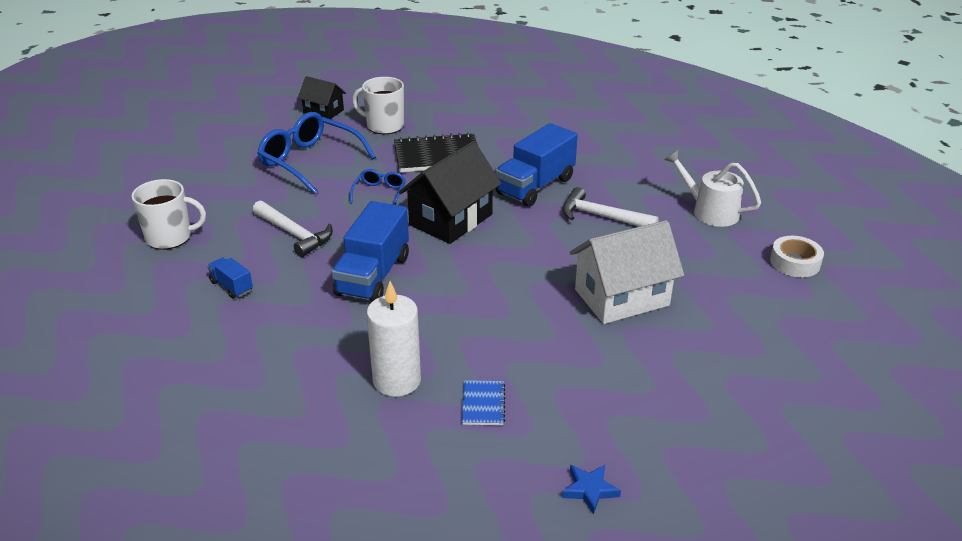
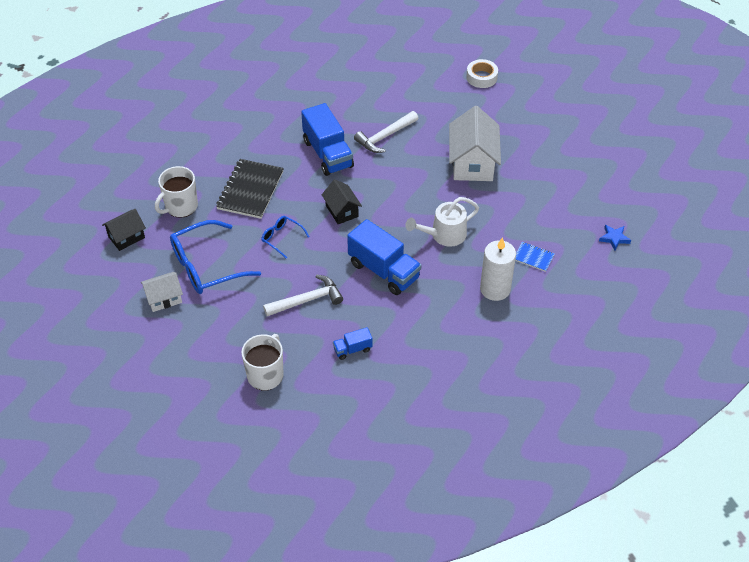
camera: 65 degrees left, 15 degrees up
black house [399,141,501,244] -> black house [322,180,362,224], size x0.57
white watering can [664,150,761,227] -> white watering can moved to [405,197,479,247]
none -> white house [141,272,183,312]

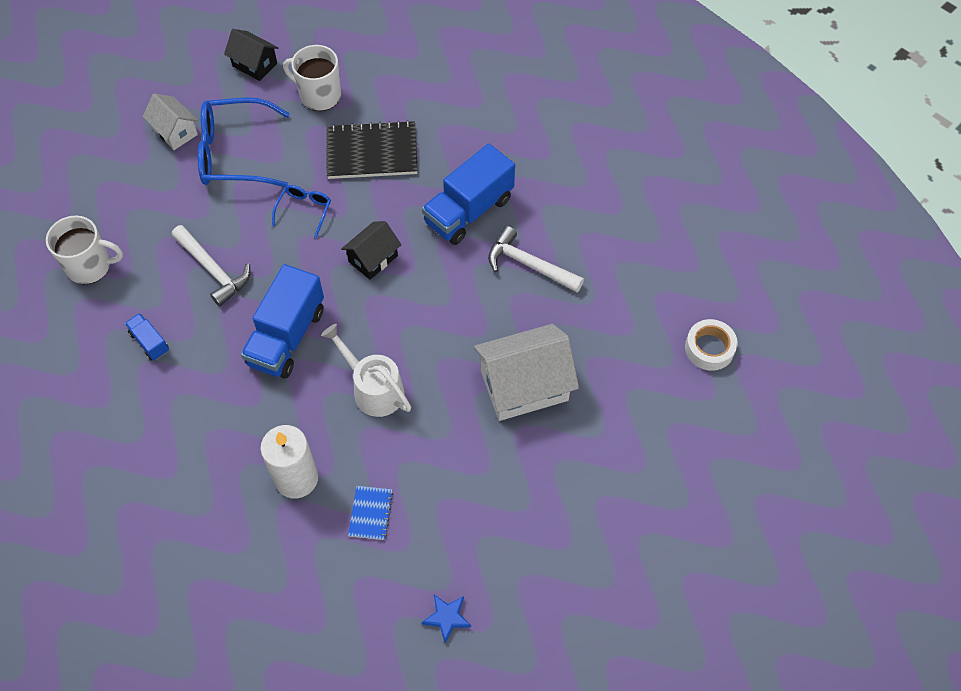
camera: 70 degrees right, 10 degrees up
blue glasses [170,220,261,294] -> blue glasses turned 45 degrees counterclockwise [198,97,290,187]

